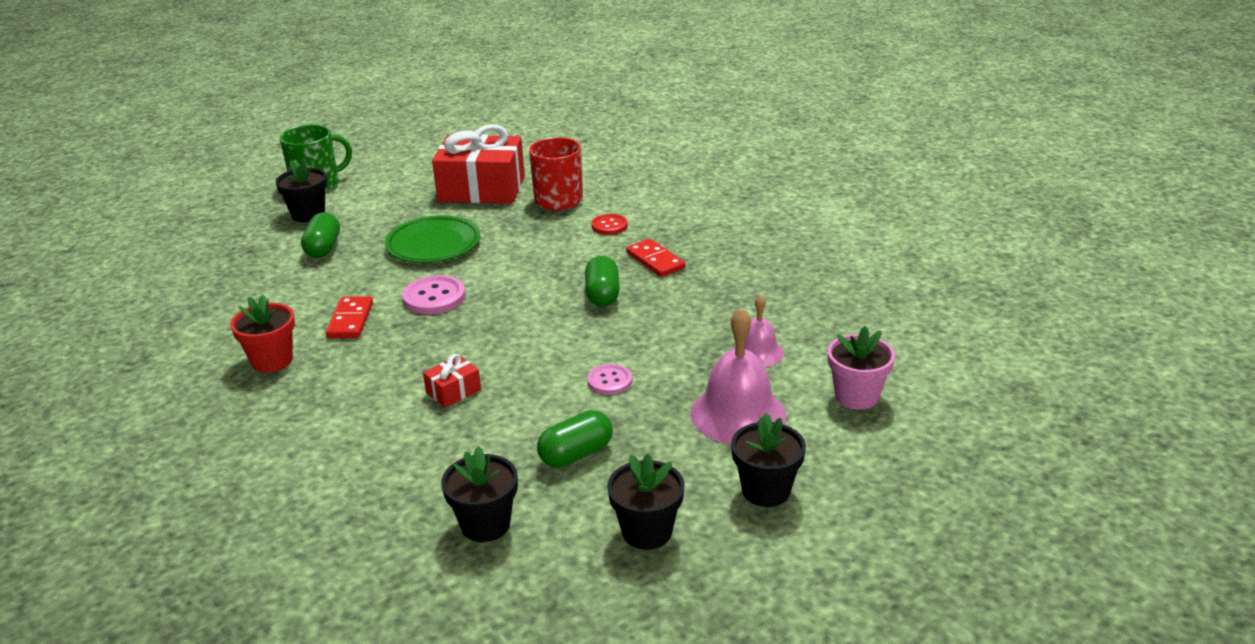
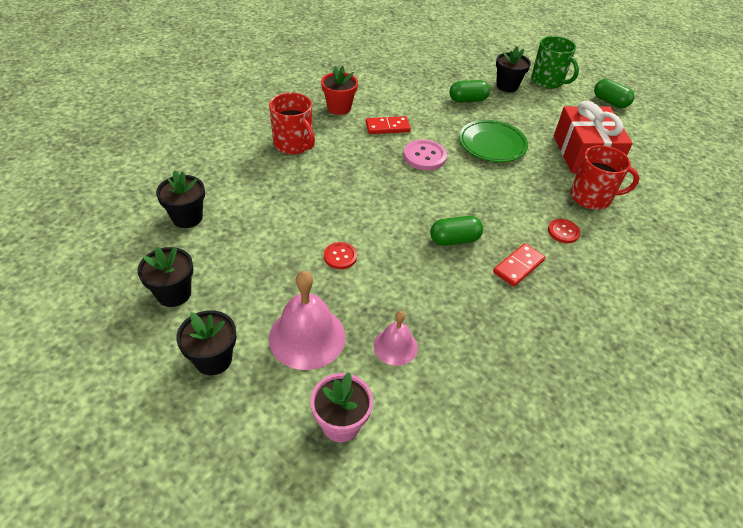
camera: 75 degrees right, 15 degrees up
red gift [423,354,481,408] -> none
green capsule [537,410,613,468] -> green capsule moved to [594,79,634,108]
pink button [587,364,632,395] -> red button [324,242,357,269]
none -> red mug [269,93,315,154]

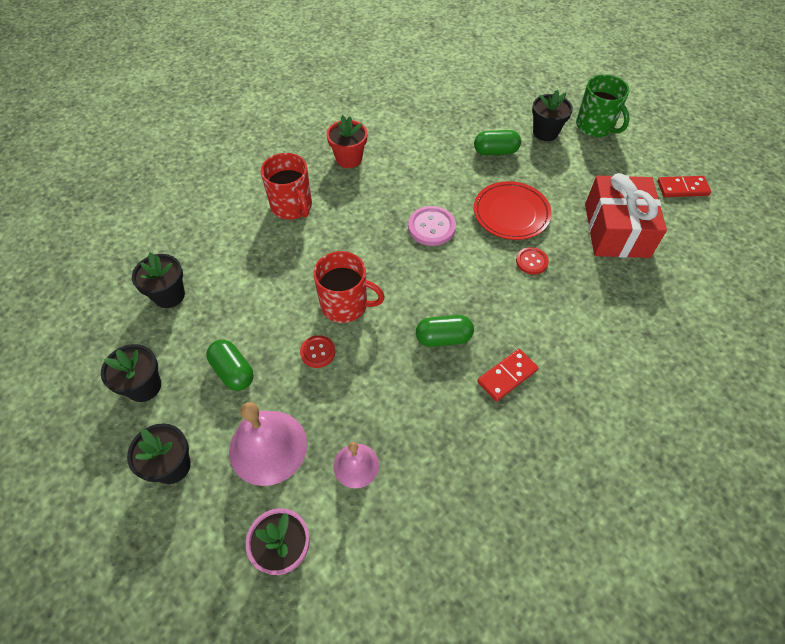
camera: 10 degrees right, 10 degrees up
red domino [366,116,411,134] -> red domino moved to [657,176,711,197]
green plate [459,120,528,162] -> red plate [474,181,552,240]
red button [548,219,580,243] -> red button moved to [516,247,549,275]
red mug [570,145,639,210] -> red mug moved to [313,251,385,323]
green capsule [594,79,634,108] -> green capsule moved to [206,340,254,391]

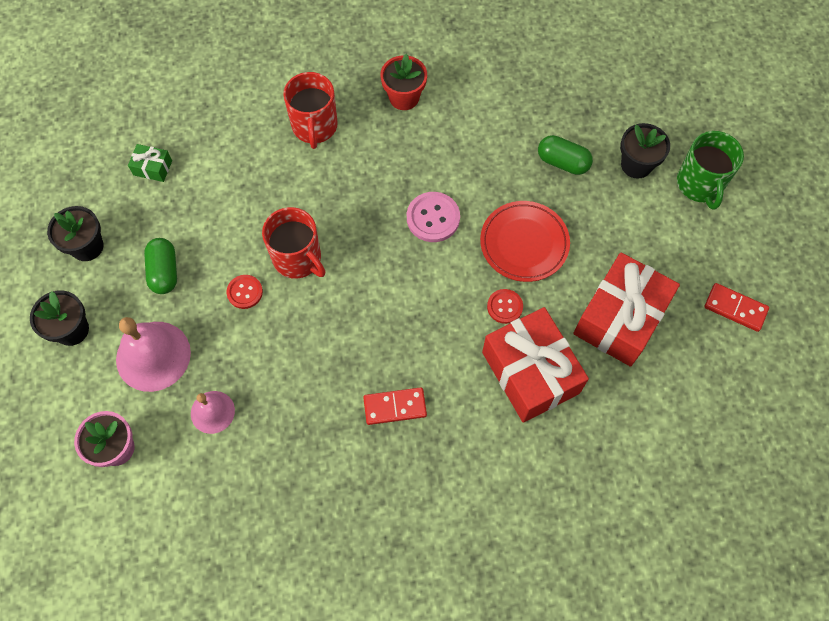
camera: 30 degrees right, 10 degrees up
black flower pot [132,252,185,308] -> green gift [128,144,172,182]
green capsule [416,315,474,347] -> none
none -> red gift [482,307,589,423]

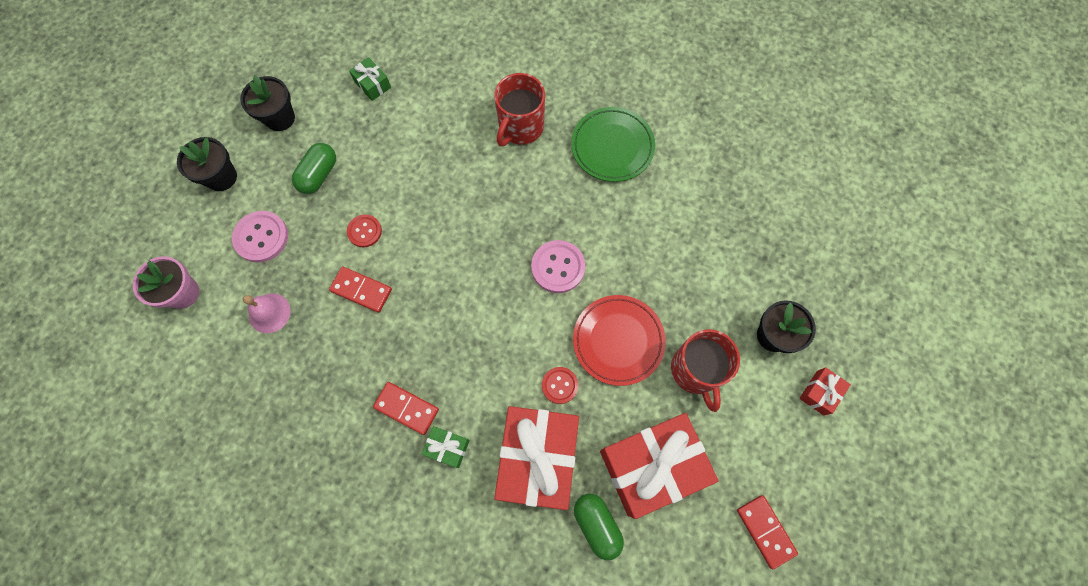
camera: 35 degrees right, 5 degrees up
pink bell [116,317,191,392] -> pink button [232,211,288,263]
red mug [262,207,326,279] -> red mug moved to [671,329,740,412]
red flower pot [380,54,427,110] -> green plate [571,107,655,182]
green capsule [538,135,593,175] -> green capsule moved to [574,494,624,560]
green mug [677,131,744,210] -> red gift [799,367,851,416]
none -> red domino [329,267,392,313]
none -> green gift [422,426,470,468]

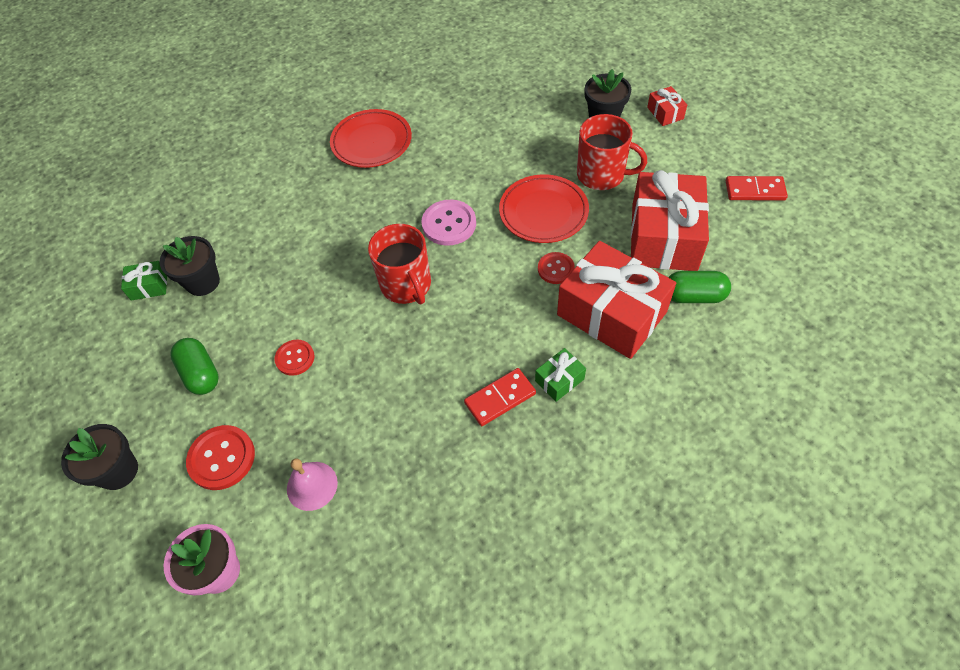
camera: 55 degrees left, 15 degrees down
pink button [232,211,288,263] -> red button [186,425,255,490]
black flower pot [240,75,295,131] -> black flower pot moved to [160,236,220,296]
red domino [329,267,392,313] -> none
red mug [494,73,545,146] -> red mug moved to [368,224,431,304]
green plate [571,107,655,182] -> red plate [330,109,412,168]

